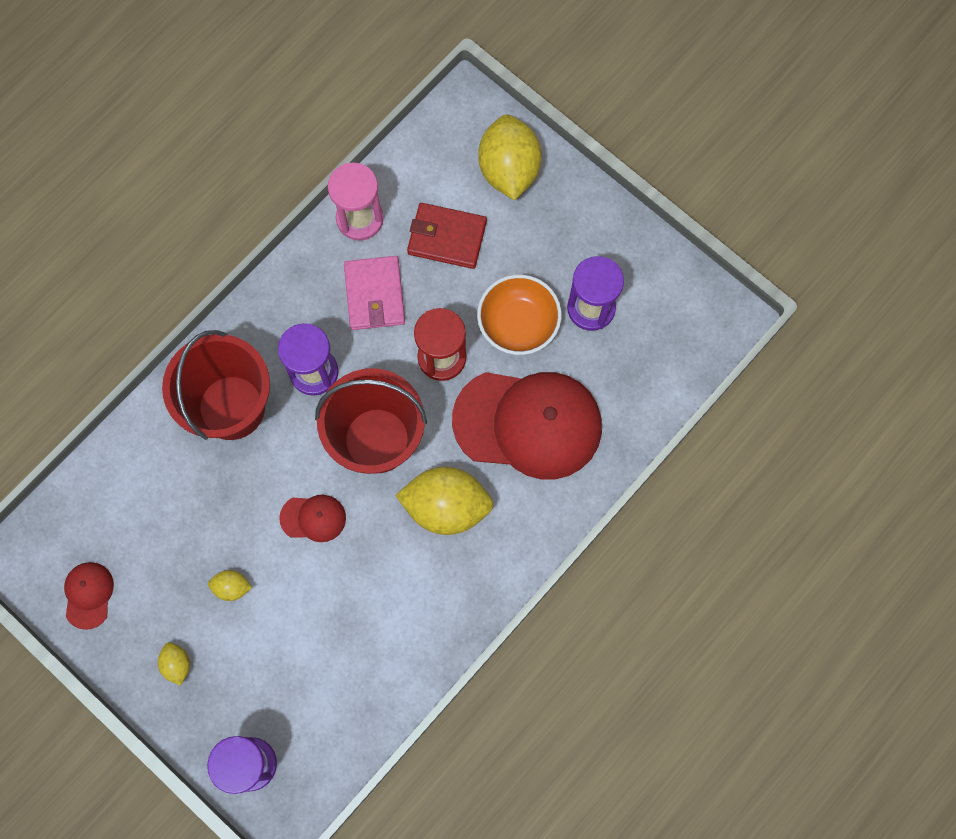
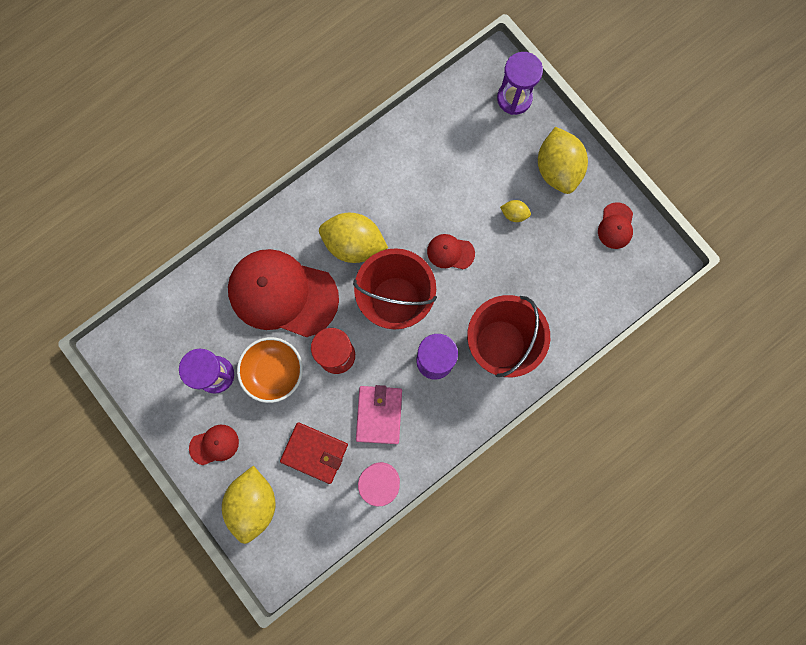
camera: 170 degrees left, 5 degrees up
yellow lemon [158,642,190,686] -> yellow lemon [538,127,588,194], size x2.21
none -> red cap [189,425,239,465]

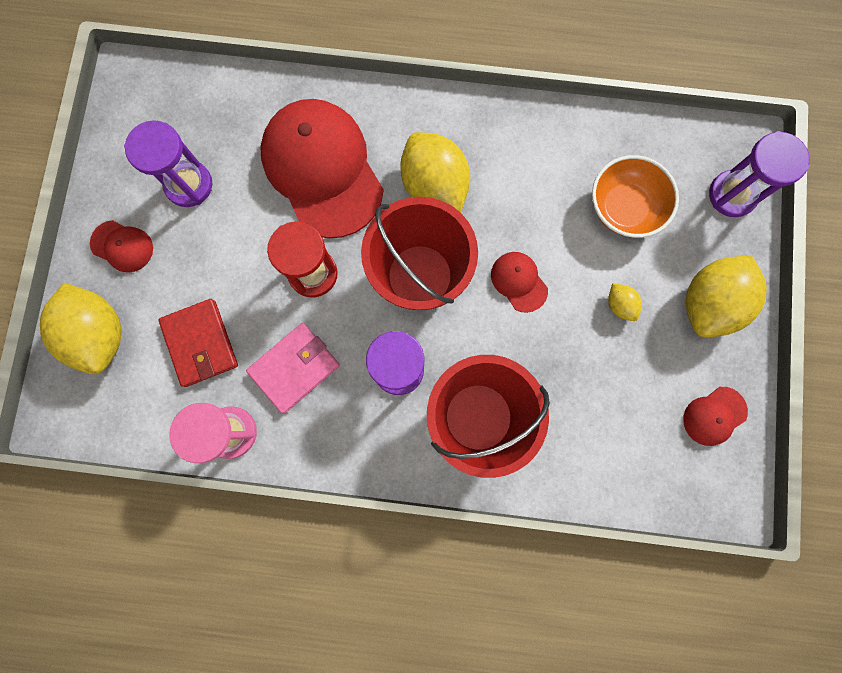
camera: 45 degrees right, 0 degrees up
yellow lemon [222,466,275,544] -> yellow lemon turned 75 degrees counterclockwise [40,283,122,374]
orange bowl [237,337,303,403] -> orange bowl moved to [592,155,679,238]

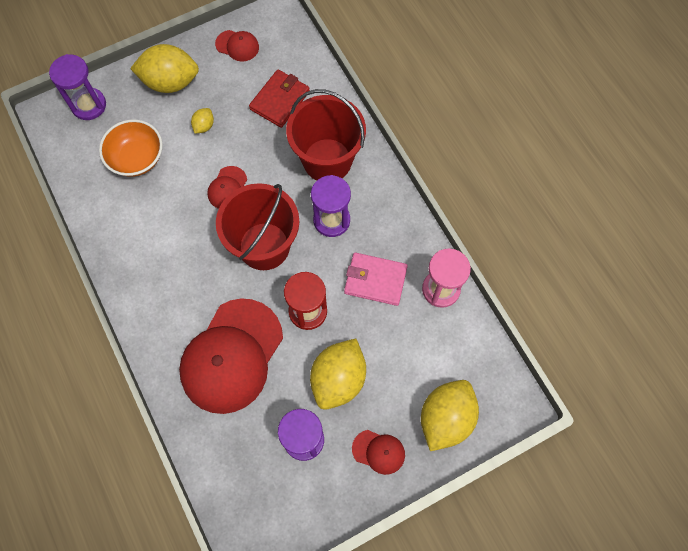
camera: 125 degrees left, 10 degrees down
red cap [90,220,153,273] -> red cap turned 120 degrees clockwise [352,430,405,475]
red wallet [158,299,238,387] -> red wallet moved to [249,69,310,128]
yellow lemon [400,132,470,213] -> yellow lemon moved to [310,339,366,410]

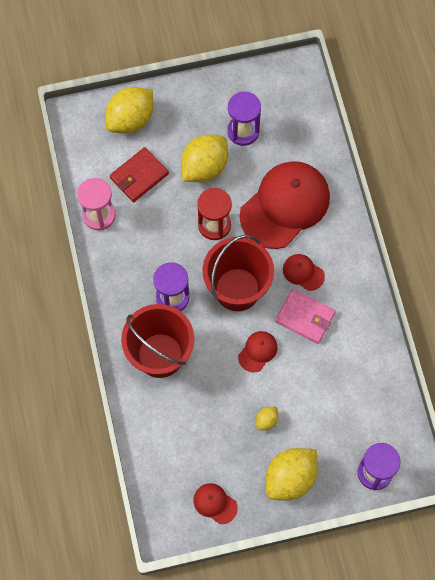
camera: 165 degrees left, 0 degrees up
orange bowl [99,119,163,177] -> none
yellow lemon [130,44,199,93] -> yellow lemon turned 60 degrees counterclockwise [265,448,318,500]
red wallet [249,69,310,128] -> red wallet moved to [110,147,169,202]
pink wallet [344,252,408,306] -> pink wallet moved to [275,289,336,344]
red cap [352,430,405,475] -> red cap moved to [283,254,325,291]

